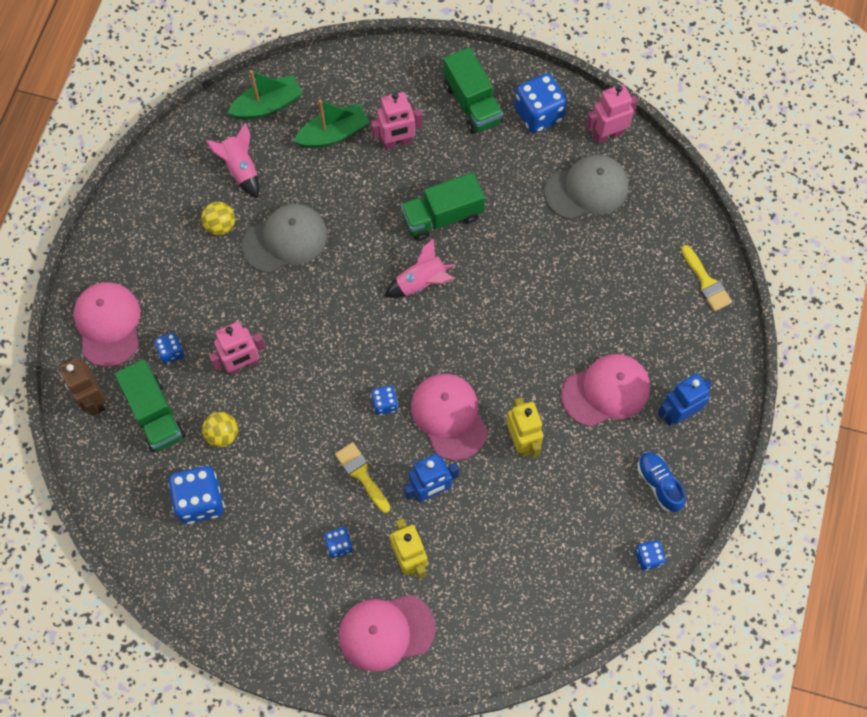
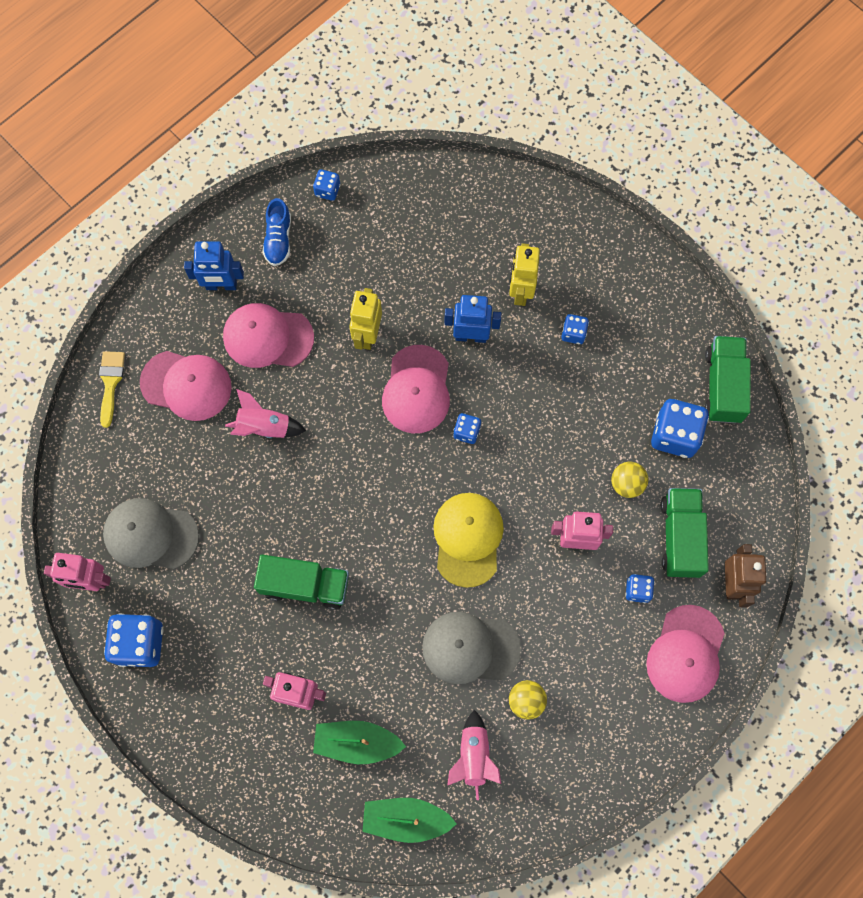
camera: 150 degrees left, 5 degrees up
yellow brush [335,442,390,513] -> none
pink cap [339,595,436,672] -> pink cap moved to [140,351,232,421]
pink rocket [384,239,455,298] -> pink rocket moved to [225,389,306,438]
green truck [443,47,503,134] -> green truck moved to [704,336,751,423]
none -> yellow cap [433,493,504,588]

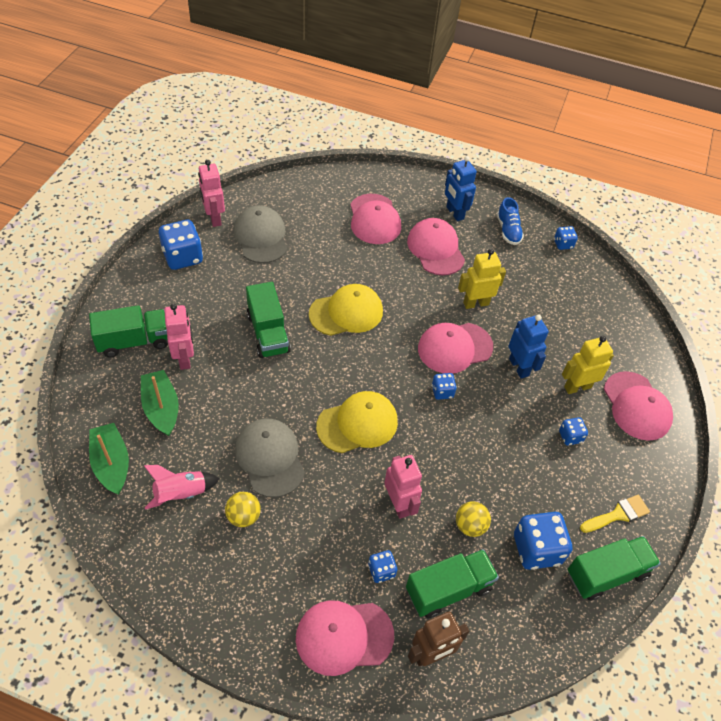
camera: 60 degrees right, 20 degrees down
yellow brush [99,351,125,428] -> yellow brush moved to [580,495,650,533]
pink rocket [225,389,306,438] -> none
blue shoe [262,198,291,266] -> blue shoe turned 75 degrees counterclockwise [497,197,524,245]
none -> green truck [89,305,168,358]
none -> yellow cap [309,284,383,336]
none -> pink cap [604,371,673,441]

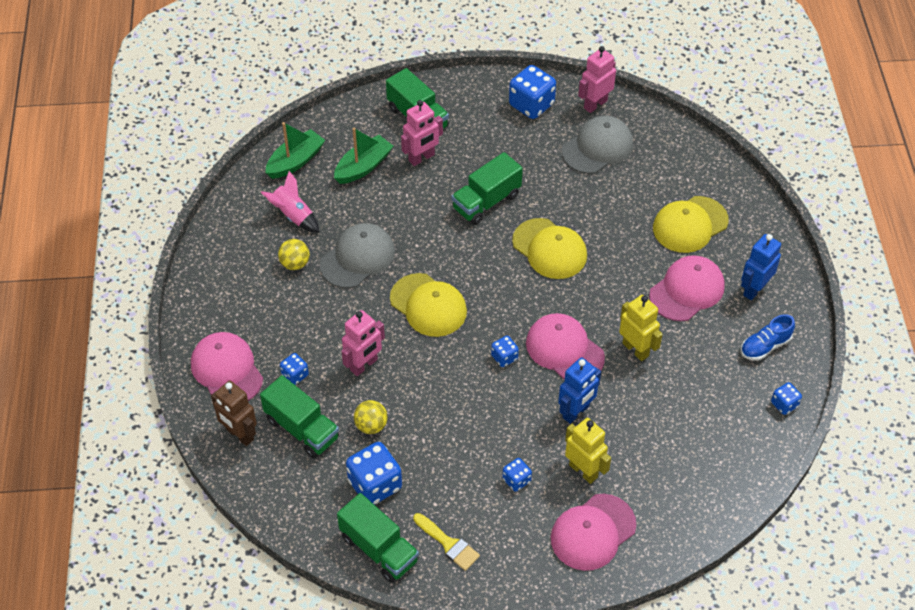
camera: 70 degrees right, 0 degrees up
pink cap [350,194,401,244] -> yellow cap [653,196,729,253]

